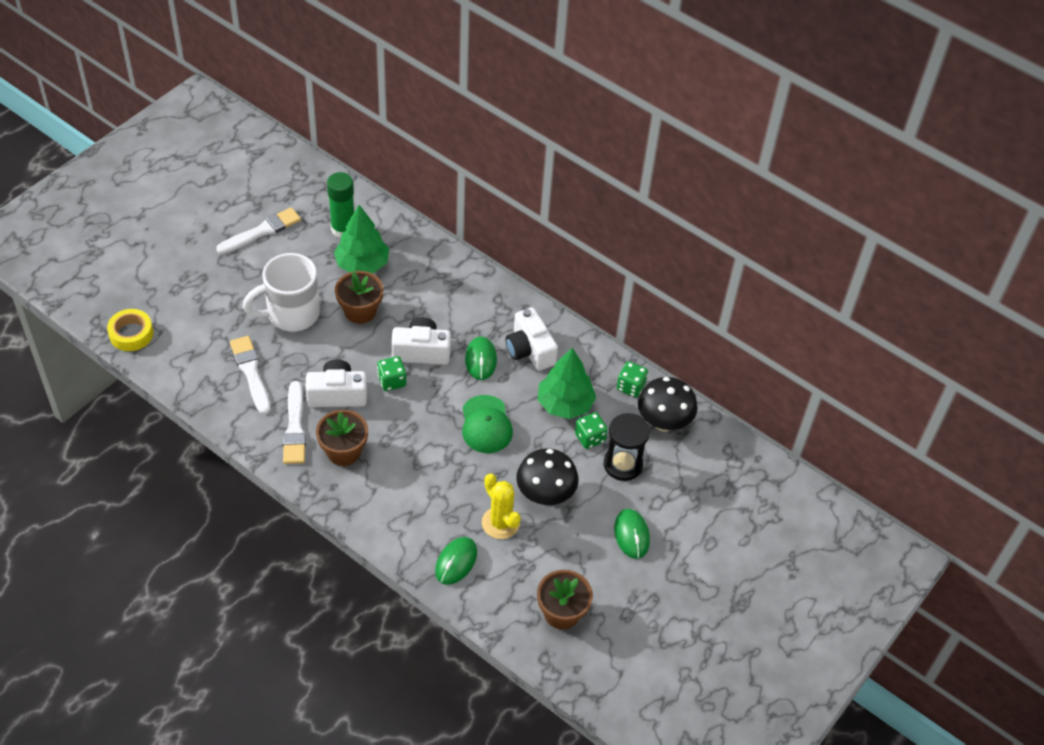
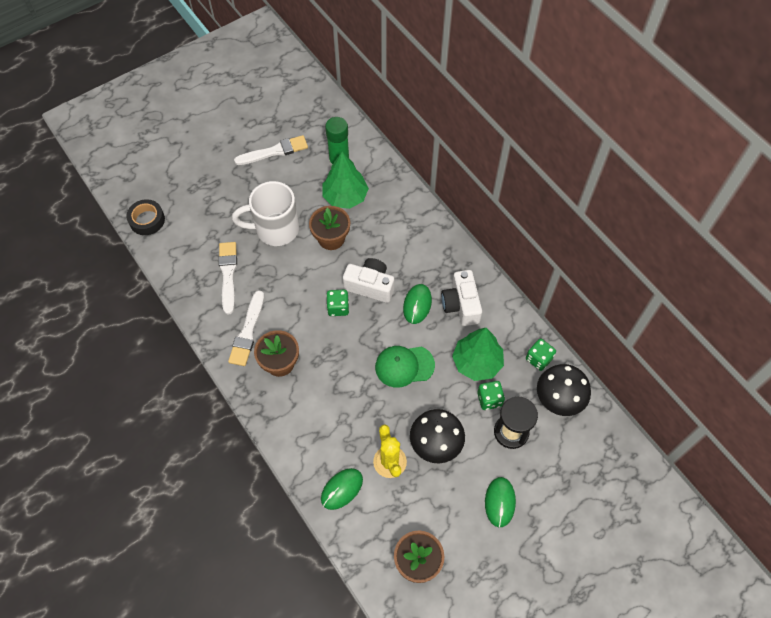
camera: 20 degrees right, 10 degrees up
yellow tape [107,309,153,351] -> black tape [126,199,165,235]
white camera [305,359,367,407] -> none
green cap [462,395,513,453] -> green cap turned 75 degrees clockwise [375,346,435,388]

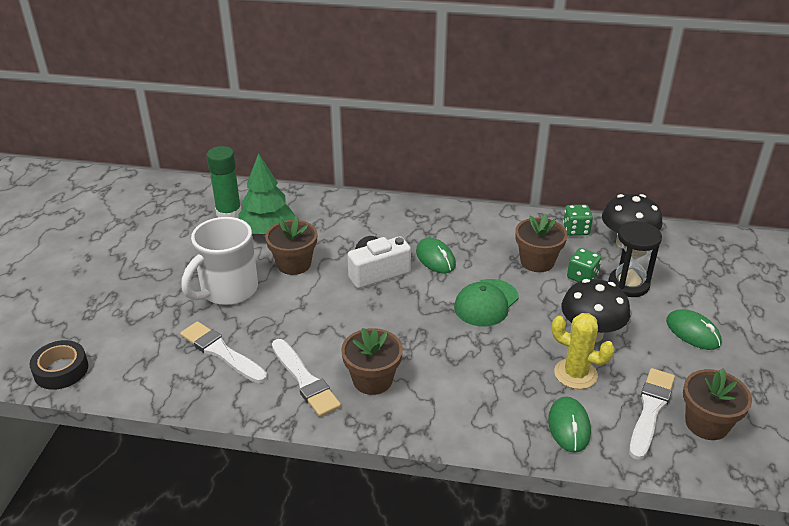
camera: 45 degrees left, 25 degrees down
white brush [234,135,308,165] -> white brush moved to [629,368,675,460]
green dice [326,290,349,316] -> none
white camera [441,270,482,326] -> none
green tree [452,328,504,381] -> brown flower pot [515,214,568,272]

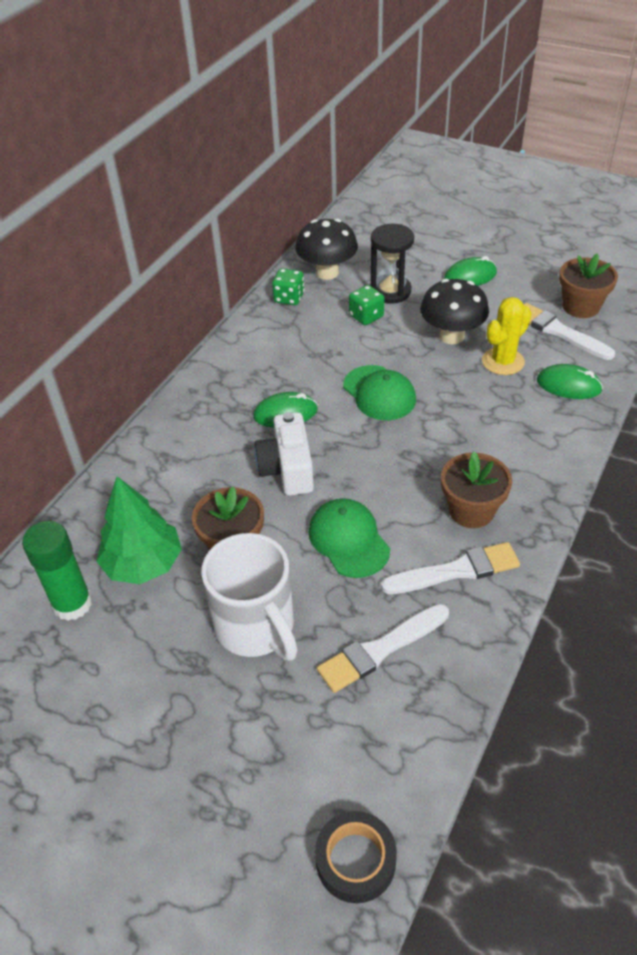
camera: 70 degrees left, 10 degrees up
brown flower pot [515,214,568,272] -> none
none -> green cap [309,498,390,578]

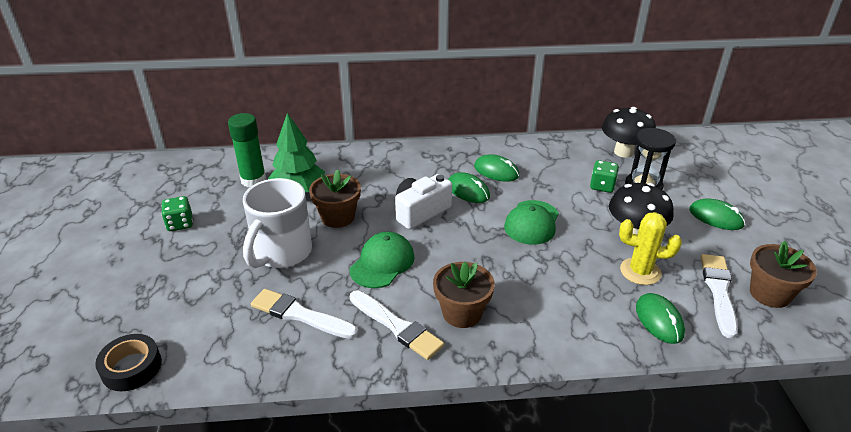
camera: 55 degrees right, 10 degrees down
green dice [272,268,304,305] -> green dice moved to [161,196,193,231]
none -> green mouse [474,154,520,182]

